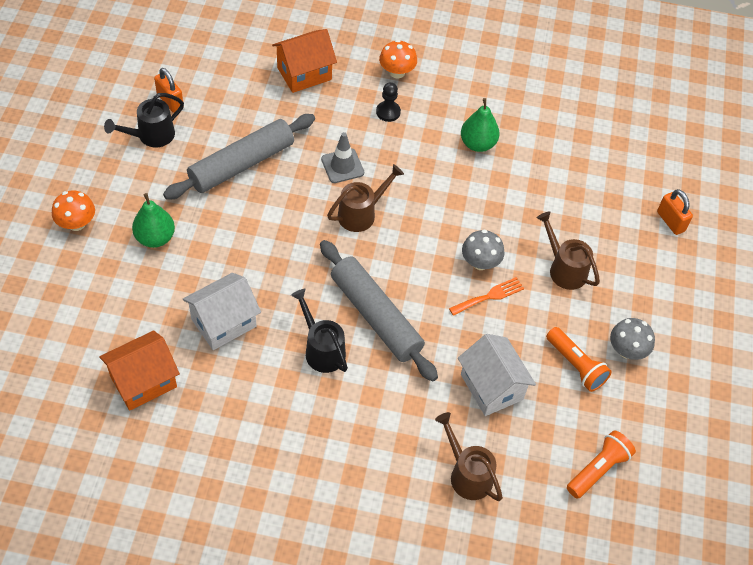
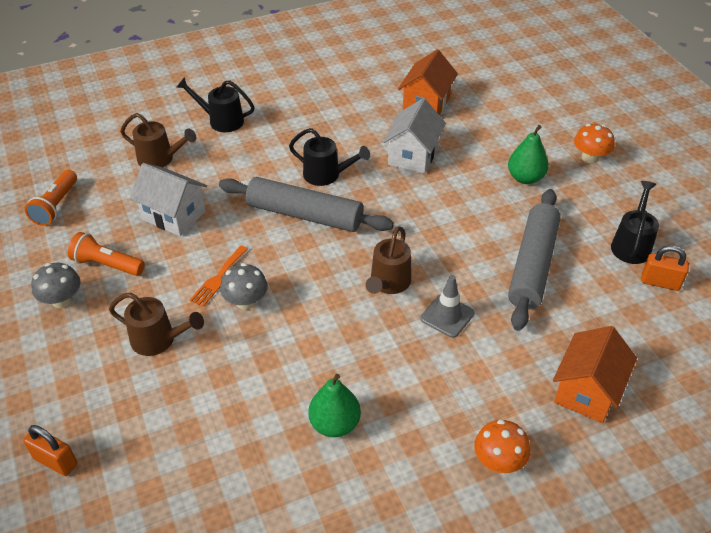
camera: 150 degrees right, 10 degrees down
black pawn [376,82,401,122] -> none
none -> black watering can [176,77,254,132]

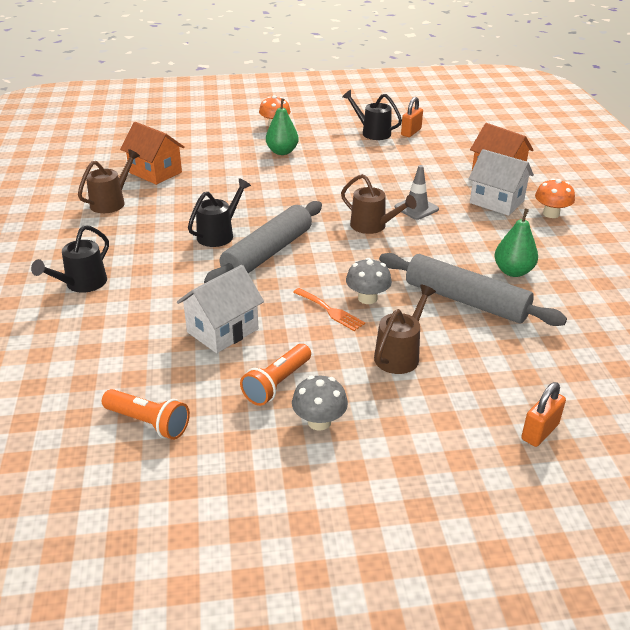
camera: 75 degrees left, 10 degrees down
brown watering can [120,113,196,167] -> brown watering can moved to [78,149,140,213]
white house [383,98,446,174] -> white house moved to [469,149,534,216]
grey rolling pin [508,189,561,331] -> grey rolling pin moved to [379,253,567,326]

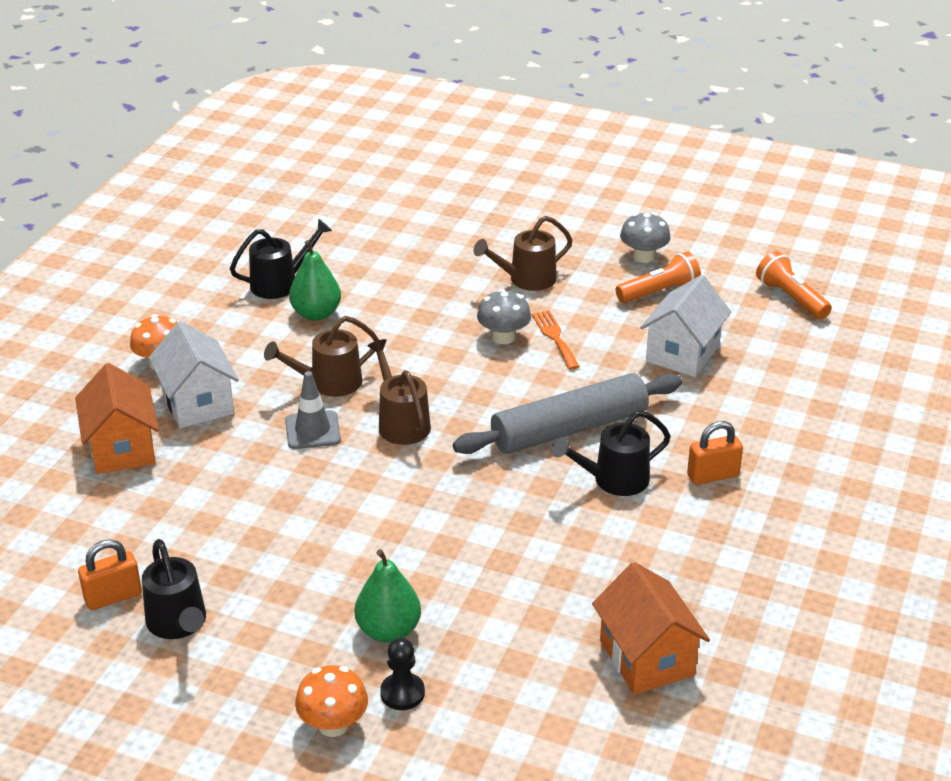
camera: 150 degrees left, 0 degrees up
black watering can [31,225,109,293] -> black watering can moved to [230,219,332,299]
brown watering can [78,149,140,213] -> brown watering can moved to [264,316,379,397]
white house [177,265,264,353] -> white house turned 45 degrees counterclockwise [640,275,731,377]
grey rolling pin [379,253,567,326] -> none
orange padlock [521,382,566,447] -> orange padlock moved to [687,421,743,485]
none -> black pawn [380,638,425,710]

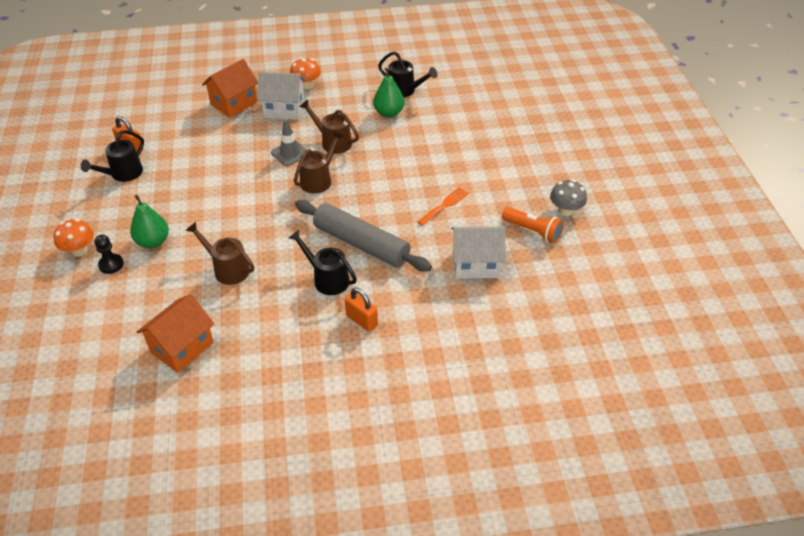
camera: 60 degrees right, 10 degrees up
white house [149,321,239,428] -> white house turned 60 degrees clockwise [257,72,306,120]
brown watering can [473,216,572,291] -> brown watering can moved to [185,222,254,285]
grey mushroom [477,289,531,344] -> none
orange flashlight [756,251,832,319] -> none

